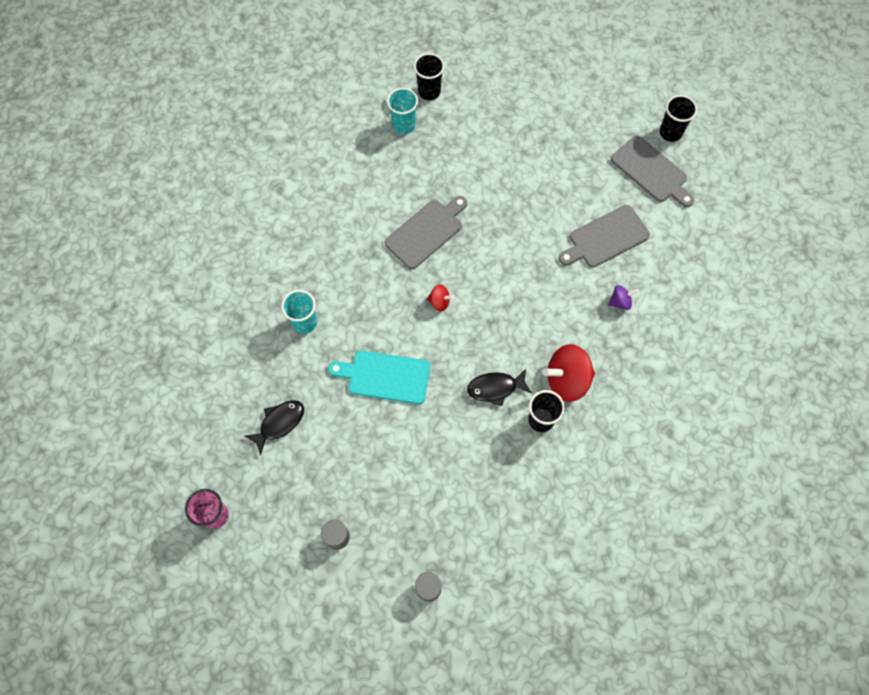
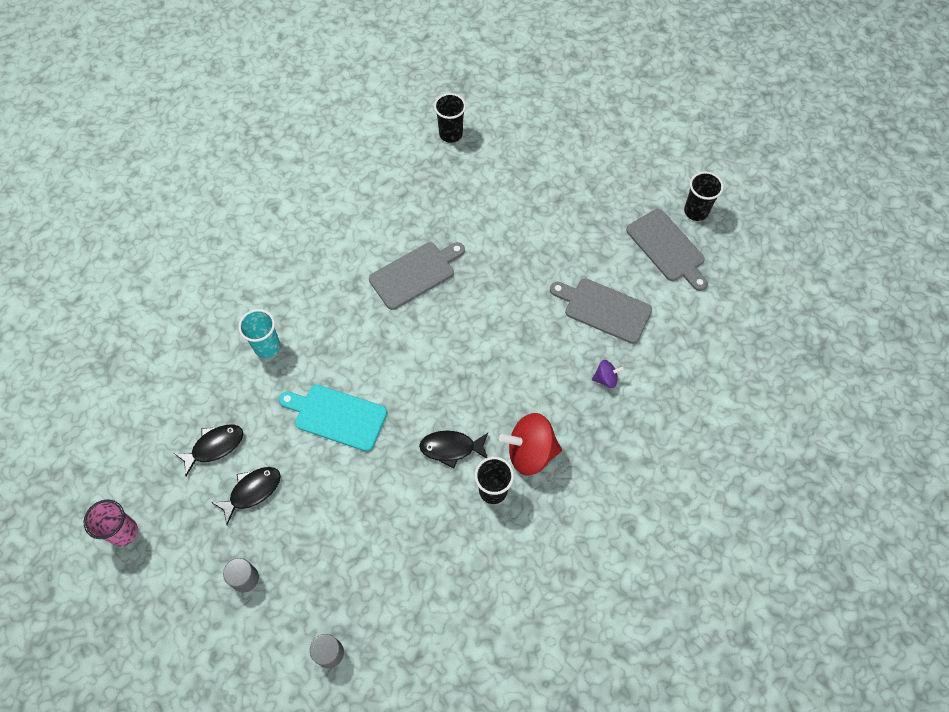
camera: 10 degrees right, 5 degrees down
turquoise cup [387,88,418,134] -> none
red spinning top [427,284,454,312] -> none
grey cutting board [559,205,650,267] -> grey cutting board turned 45 degrees clockwise [550,278,652,344]
none -> black fish [211,467,281,525]

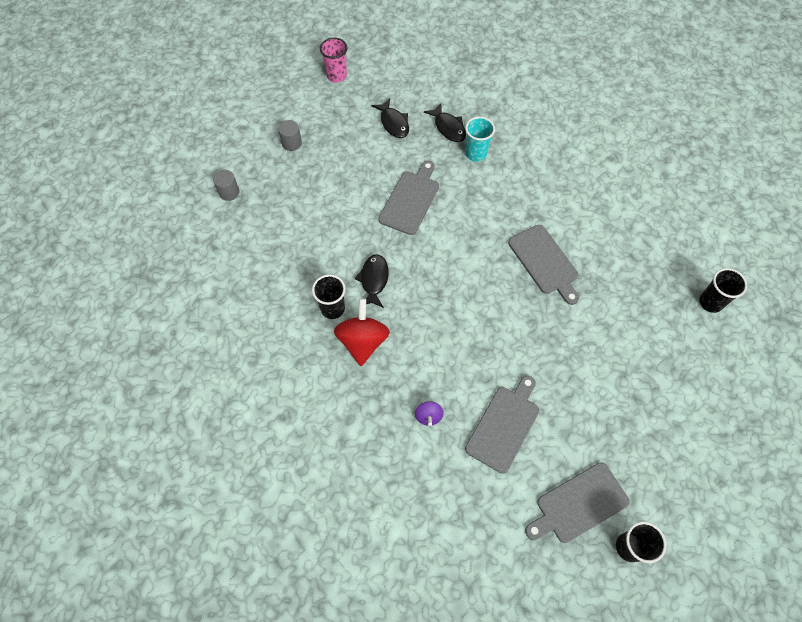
camera: 95 degrees right, 0 degrees up
black fish [211,467,281,525] -> black fish moved to [424,103,466,142]
turquoise cutting board [279,385,387,452] -> grey cutting board [379,161,439,235]

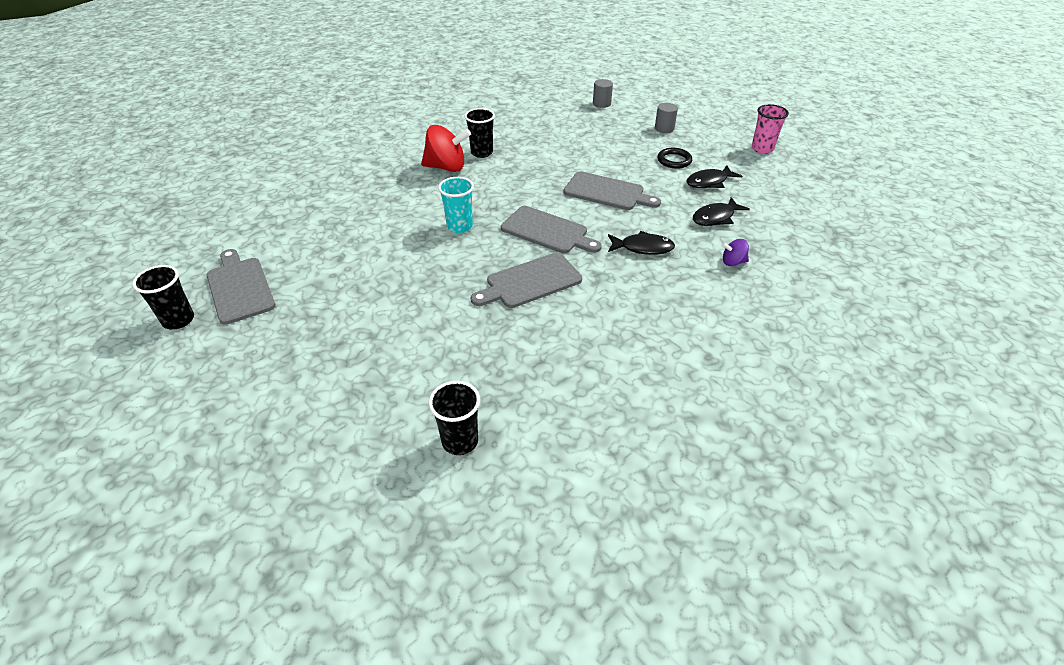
camera: 90 degrees right, 20 degrees down
black fish [355,254,389,308] -> black fish moved to [608,231,675,255]
purple spinning top [415,401,444,426] -> purple spinning top moved to [722,239,749,266]
turquoise cup [465,117,495,162] -> turquoise cup moved to [438,177,474,233]
grey cutting board [465,376,539,474] -> grey cutting board moved to [501,206,602,253]
none -> black ring [658,148,692,169]

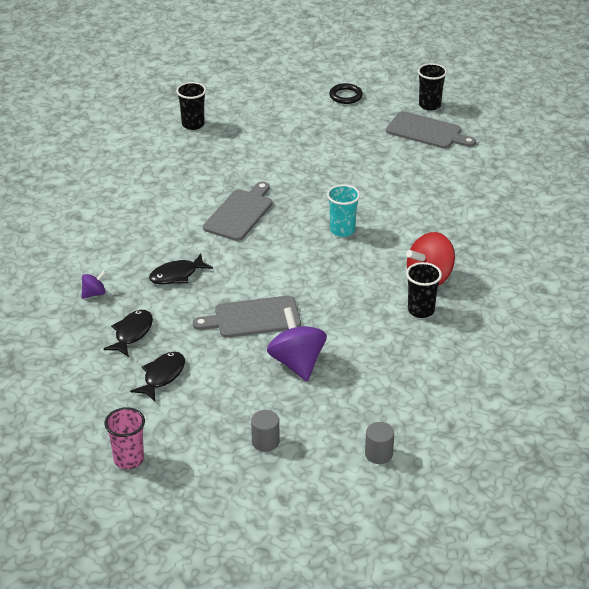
camera: 145 degrees right, 5 degrees down
grey cutting board [501,206,602,253] -> none
black ring [658,148,692,169] -> black ring moved to [329,83,363,104]
none -> purple spinning top [267,307,327,381]

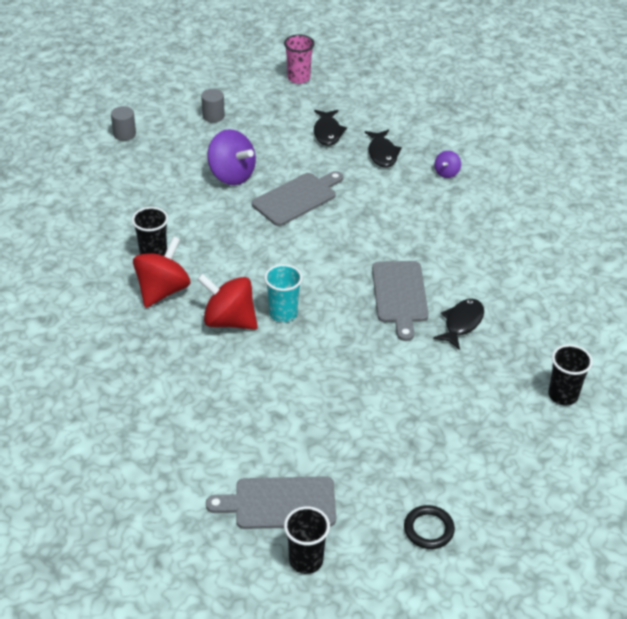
camera: 150 degrees right, 5 degrees up
black fish [149,254,213,284] -> black fish moved to [433,299,484,350]
none -> red spinning top [197,273,258,330]

